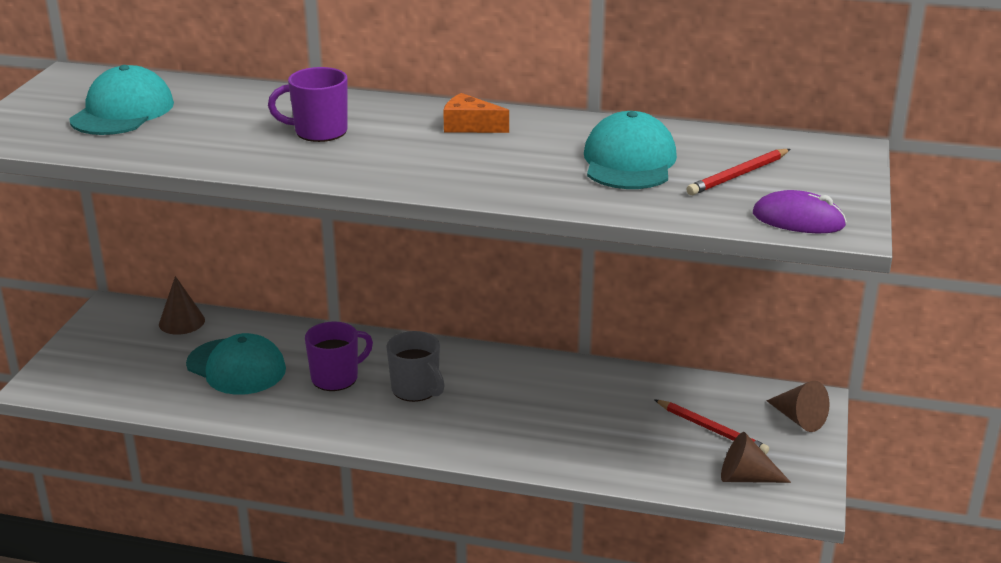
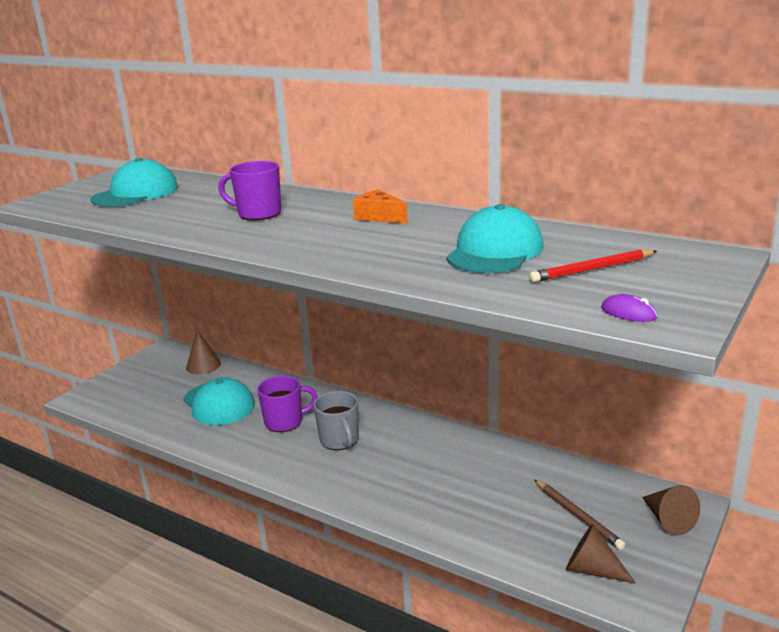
camera: 20 degrees right, 5 degrees down
red pencil [654,399,769,454] -> brown pencil [535,480,625,550]
purple mouse [753,190,847,233] -> purple mouse [601,294,658,322], size x0.60

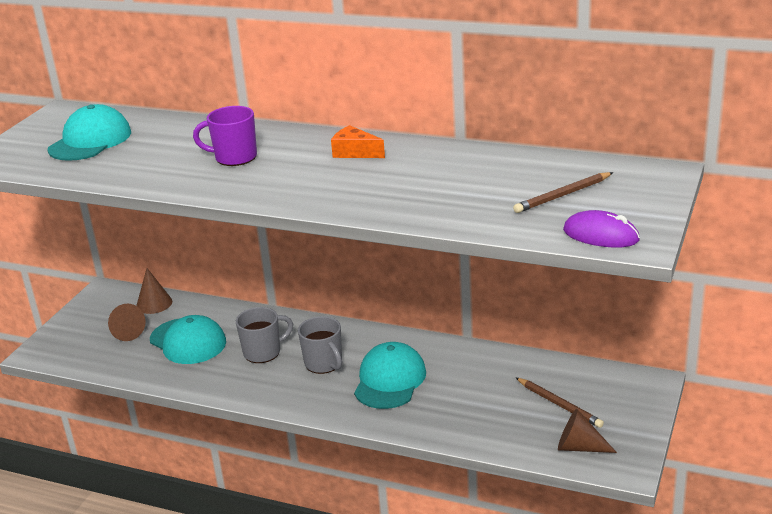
camera: 10 degrees left, 5 degrees up
purple mug [257,376,318,432] -> grey mug [236,307,293,363]
turquoise cap [446,204,544,273] -> turquoise cap moved to [354,342,426,409]
red pencil [529,250,657,282] -> brown pencil [513,172,613,213]
purple mouse [601,294,658,322] -> purple mouse [563,210,640,248], size x1.68
brown cone [642,485,700,535] -> brown cone moved to [108,304,146,341]

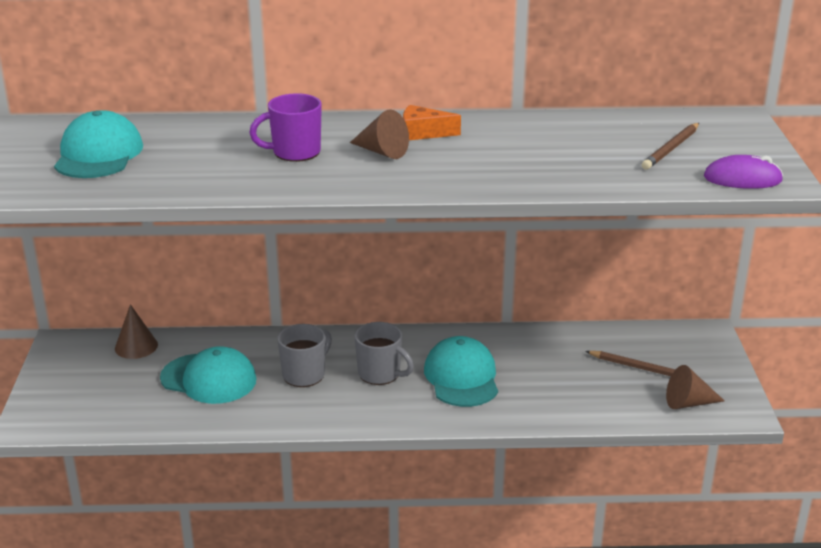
camera: 25 degrees left, 0 degrees up
brown cone [108,304,146,341] -> brown cone moved to [350,110,409,159]

